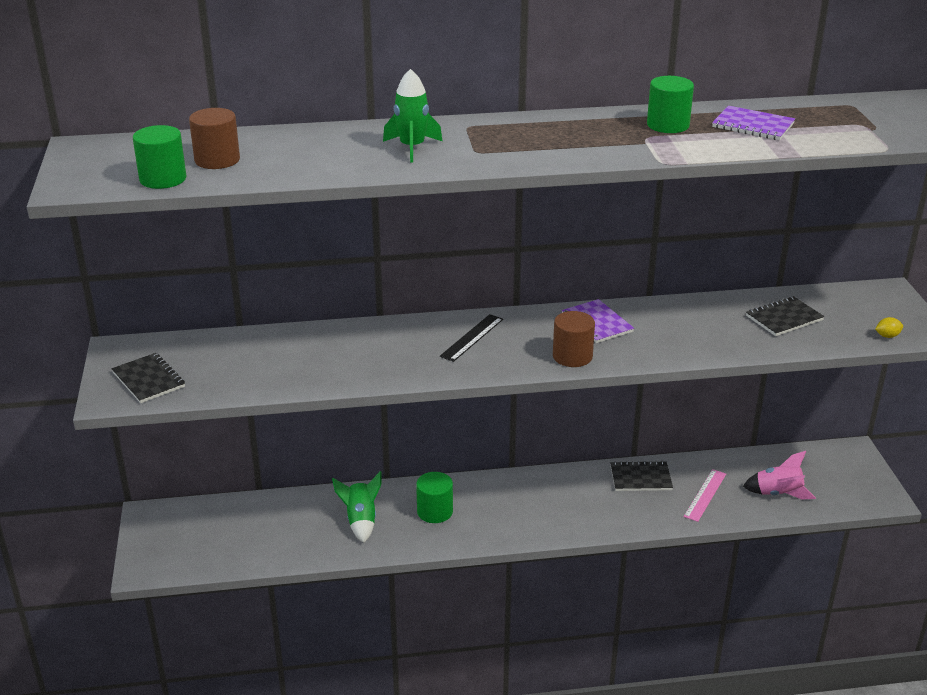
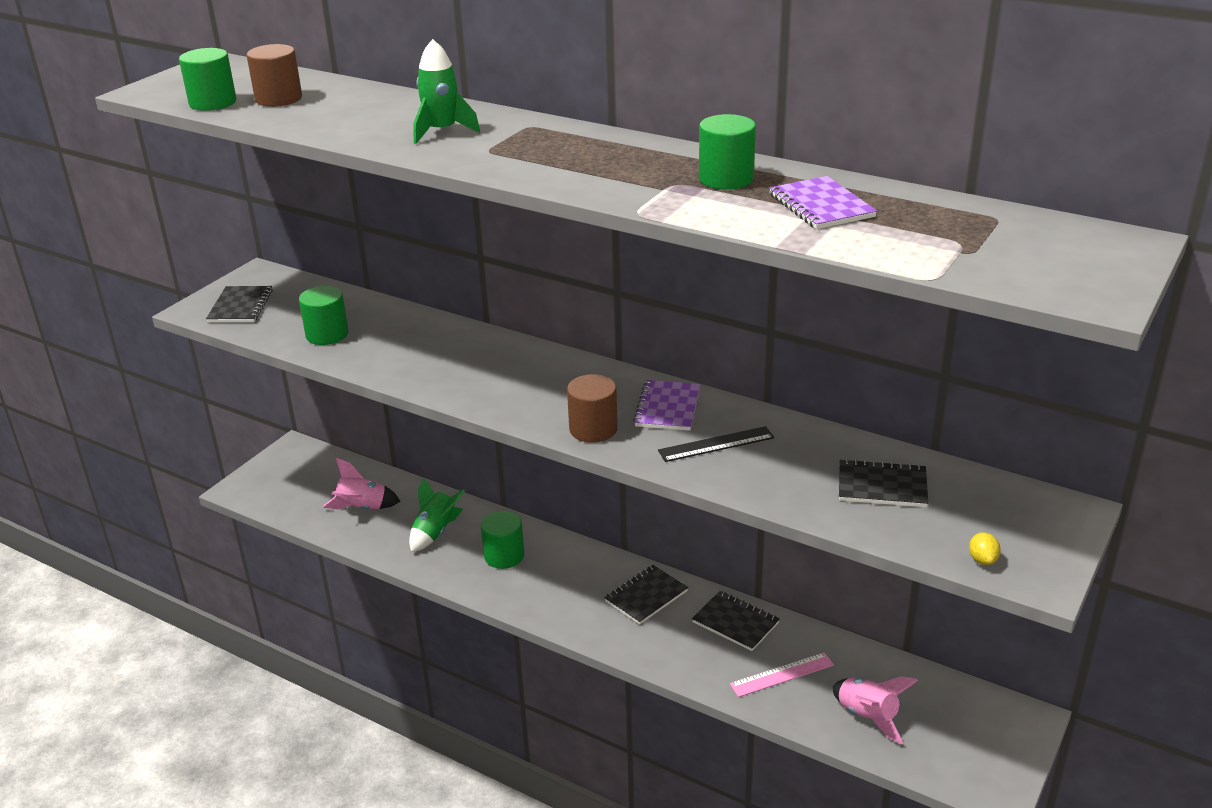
camera: 40 degrees right, 0 degrees up
black ruler [440,314,503,362] -> black ruler moved to [658,426,774,462]
yellow lemon [875,317,903,338] -> yellow lemon turned 60 degrees clockwise [969,532,1001,565]
none -> green cylinder [299,286,349,345]
none -> pink rocket [323,458,401,510]
none -> black notebook [604,565,688,625]

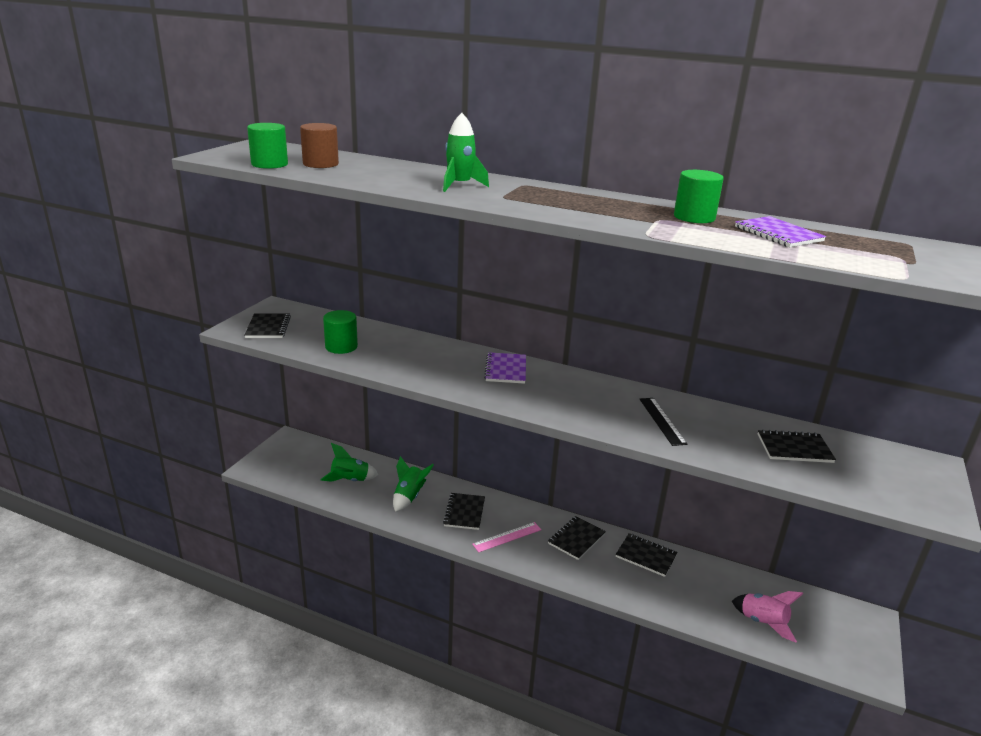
camera: 10 degrees left, 5 degrees down
pink rocket [323,458,401,510] -> green rocket [320,443,378,482]
green cylinder [481,511,524,569] -> black notebook [443,493,485,530]
brown cylinder [567,374,618,443] -> none
purple notebook [633,380,700,431] -> purple notebook moved to [484,352,526,384]
black ruler [658,426,774,462] -> black ruler turned 75 degrees counterclockwise [640,398,687,446]
pink ruler [730,652,834,697] -> pink ruler moved to [472,522,541,552]
yellow lemon [969,532,1001,565] -> none

